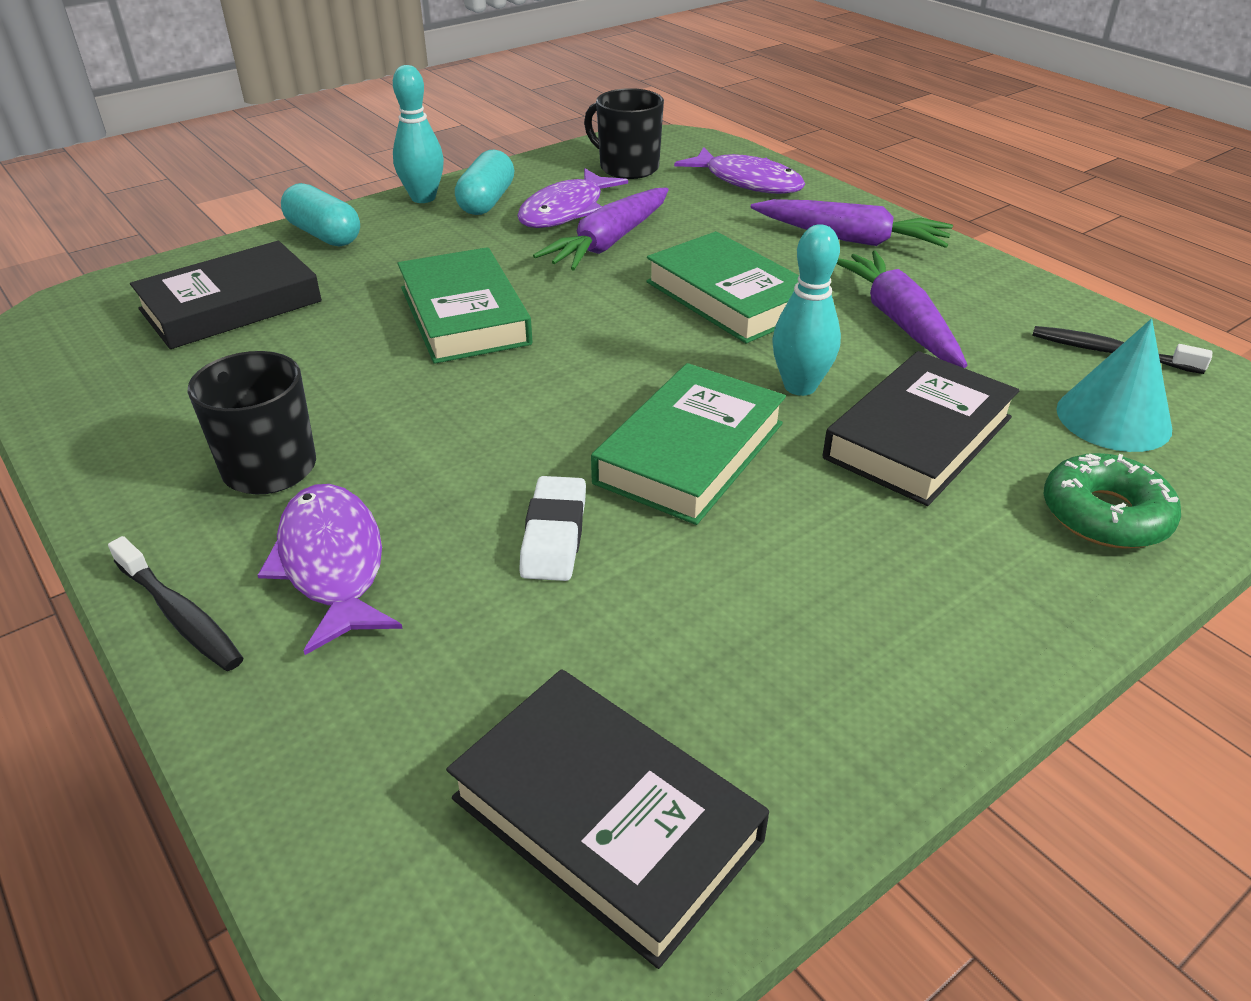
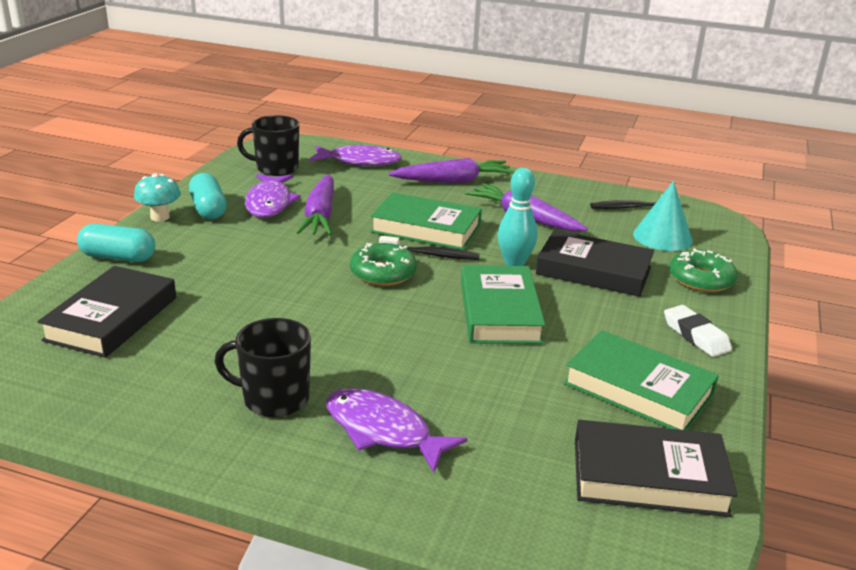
camera: 35 degrees left, 10 degrees down
black toothbrush [108,536,243,671] -> black toothbrush moved to [379,236,480,260]
turquoise bowling pin [393,65,444,203] -> turquoise mushroom [134,174,181,222]
green book [397,247,532,364] -> green book moved to [564,330,719,430]
white eraser [519,476,586,581] -> white eraser moved to [664,305,732,357]
black book [823,351,1020,506] -> black book turned 75 degrees counterclockwise [536,230,654,297]
none -> green donut [350,243,417,286]

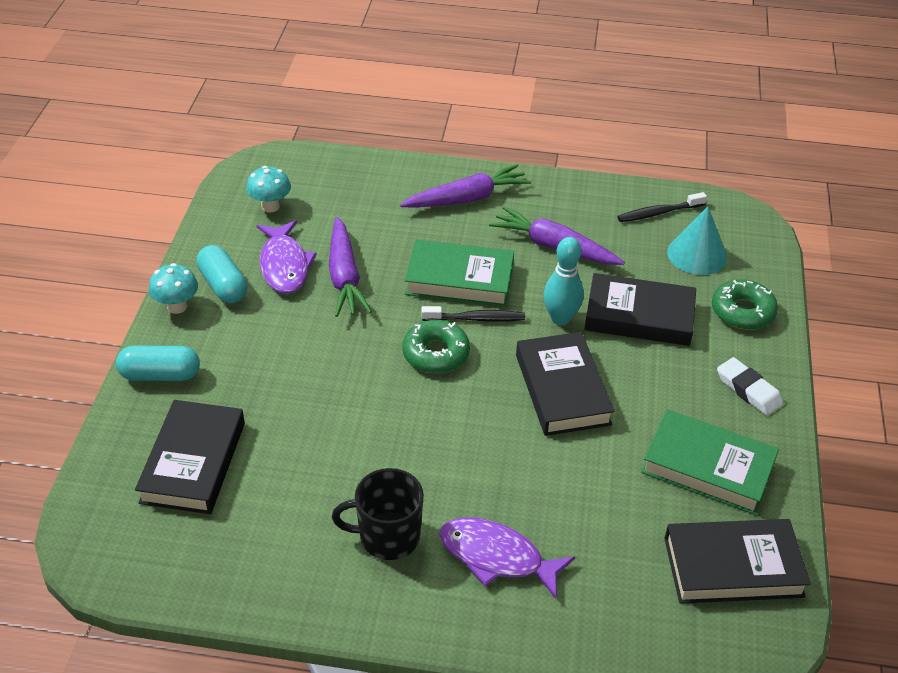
camera: 10 degrees left, 15 degrees up
black mug [237,115,299,176] -> turquoise mushroom [246,166,291,213]
purple fish [309,145,402,166] -> none
green book [461,265,545,344] -> black book [516,332,615,436]

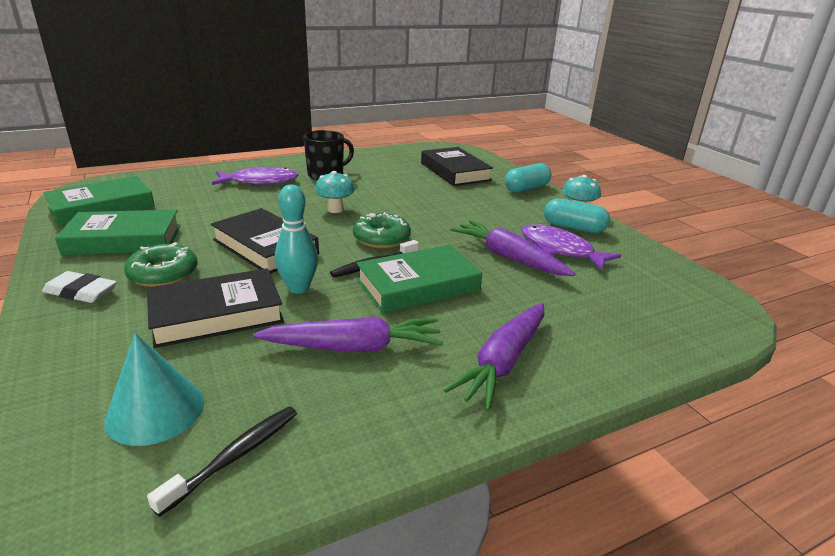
camera: 145 degrees right, 15 degrees down
turquoise mushroom [246,166,291,213] -> turquoise mushroom moved to [315,171,354,213]
black book [664,519,811,604] -> green book [43,176,155,227]
green donut [712,279,778,330] -> green donut moved to [124,242,198,287]

